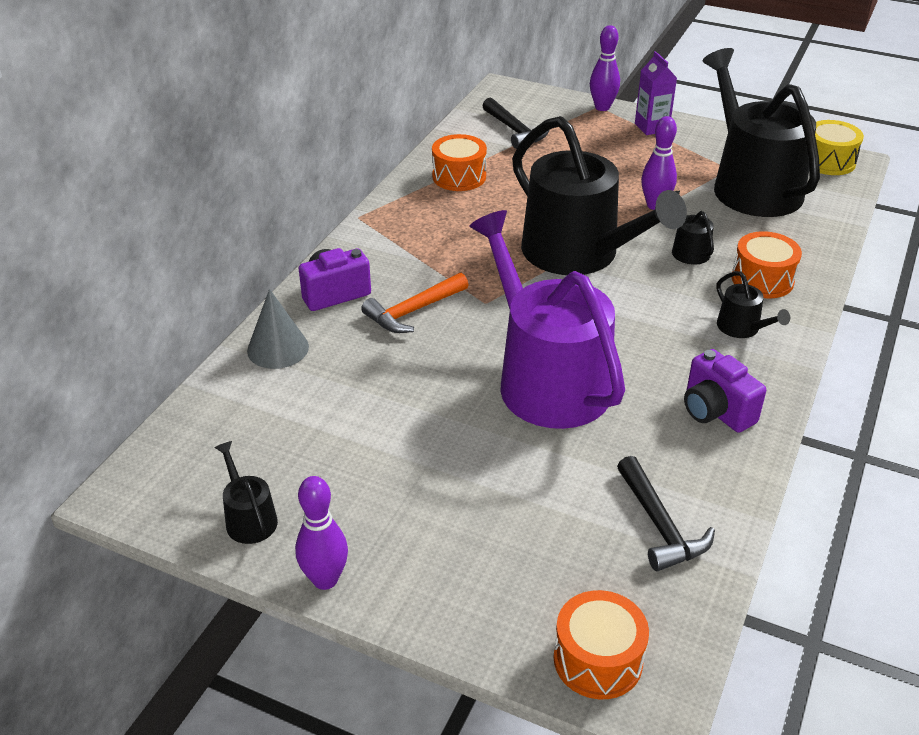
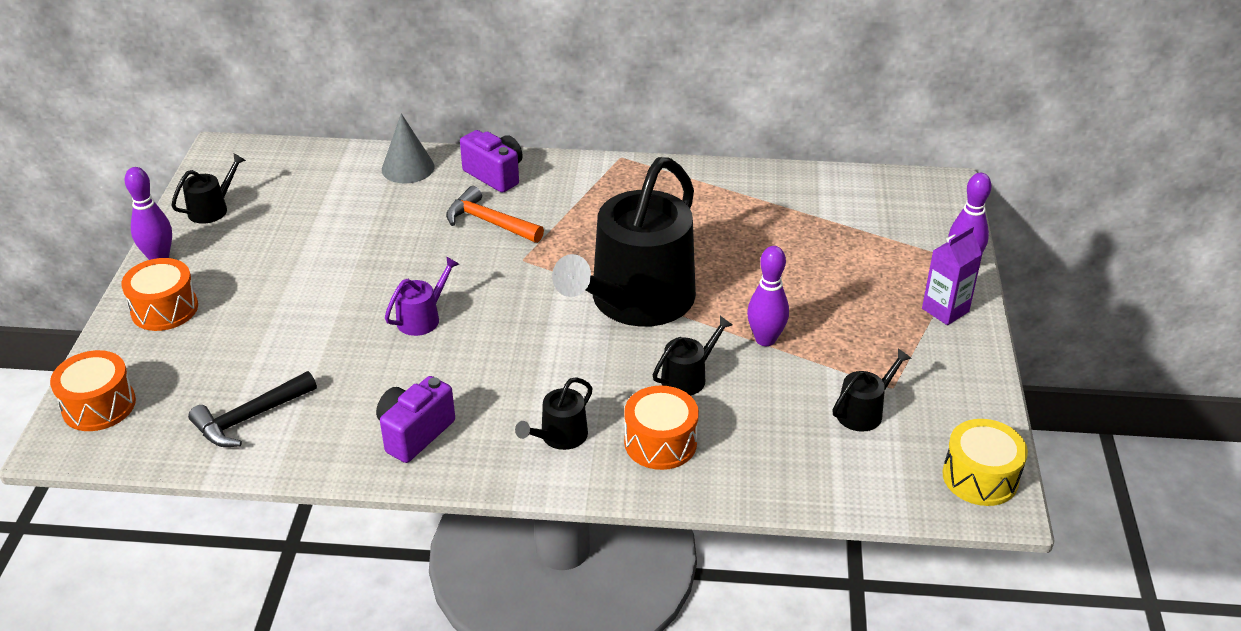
camera: 70 degrees right, 0 degrees up
orange drum [432,134,487,191] -> orange drum moved to [121,258,198,331]
purple watering can [470,210,625,429] -> purple watering can [385,256,459,336], size x0.40
black hammer [483,98,549,149] -> none
black watering can [703,48,820,217] -> black watering can [833,349,912,432], size x0.40

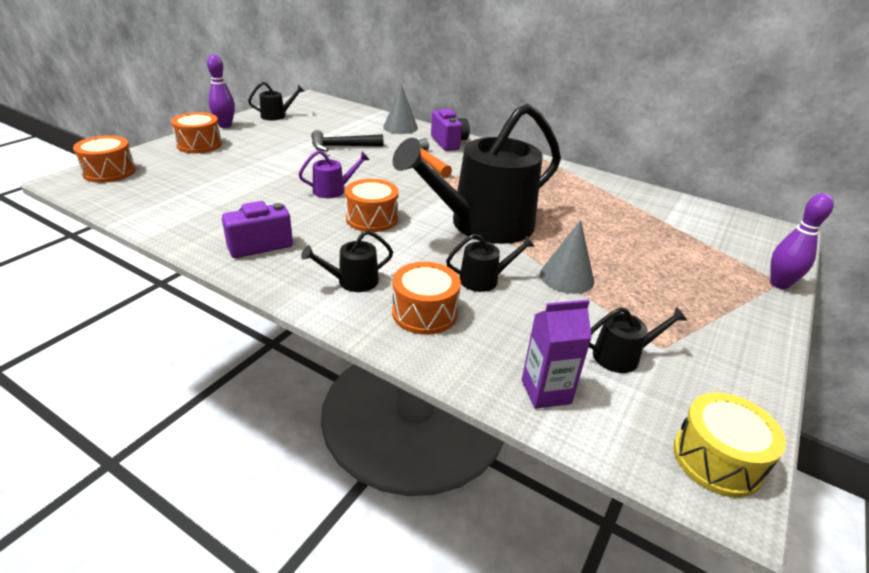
camera: 25 degrees right, 5 degrees down
black hammer [188,371,317,447] -> black hammer moved to [311,130,384,152]
purple bowling pin [747,246,789,346] -> grey cone [540,220,594,294]
purple carton [922,226,983,325] -> purple carton moved to [522,300,592,409]
none -> orange drum [345,179,399,232]

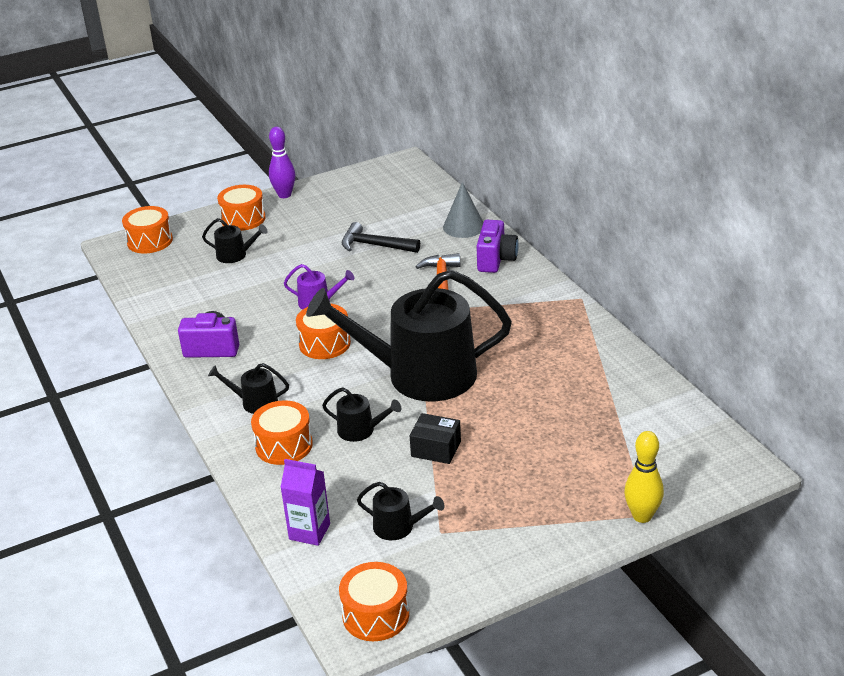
camera: 35 degrees right, 0 degrees up
black watering can [248,82,305,120] -> black watering can moved to [202,218,268,263]
grey cone [540,220,594,294] -> black box [410,413,461,464]
yellow drum [673,392,786,498] -> orange drum [339,562,409,641]
purple bowling pin [770,193,834,289] -> yellow bowling pin [624,431,664,523]

